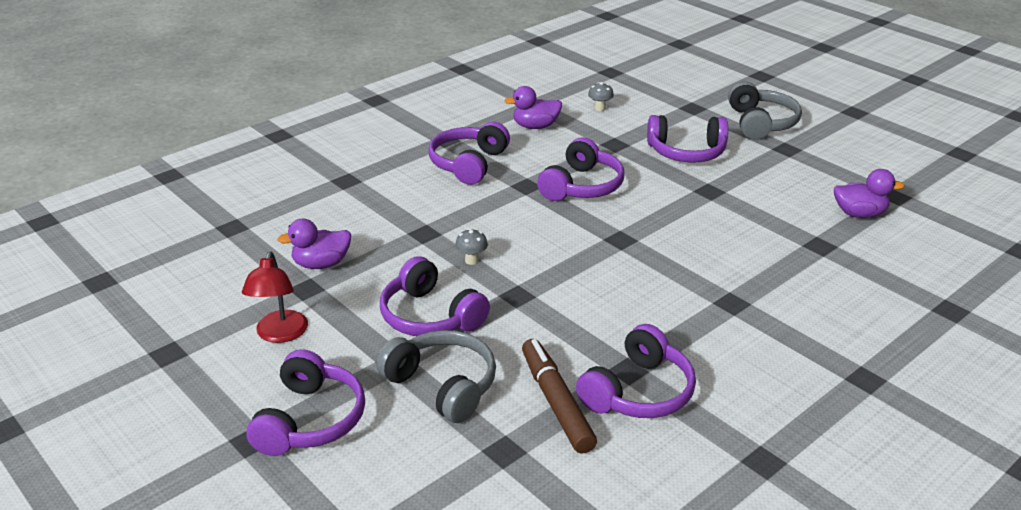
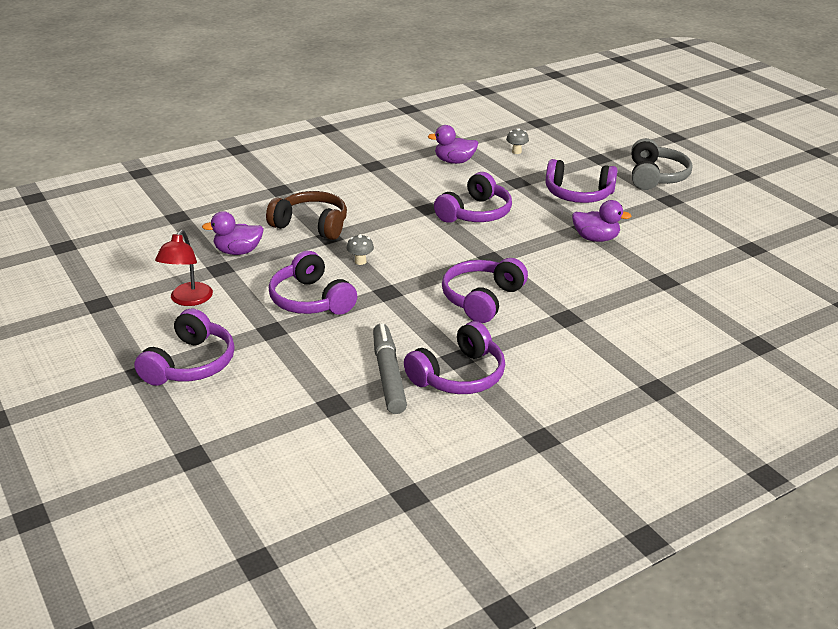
camera: 10 degrees right, 0 degrees up
grey headphones [376,330,496,423] -> none
purple headphones [428,122,510,185] -> purple headphones moved to [442,258,528,323]
brown marker [522,339,597,454] -> grey marker [373,323,407,414]
purple duck [834,169,905,218] -> purple duck moved to [572,200,632,242]
none -> brown headphones [266,191,347,240]

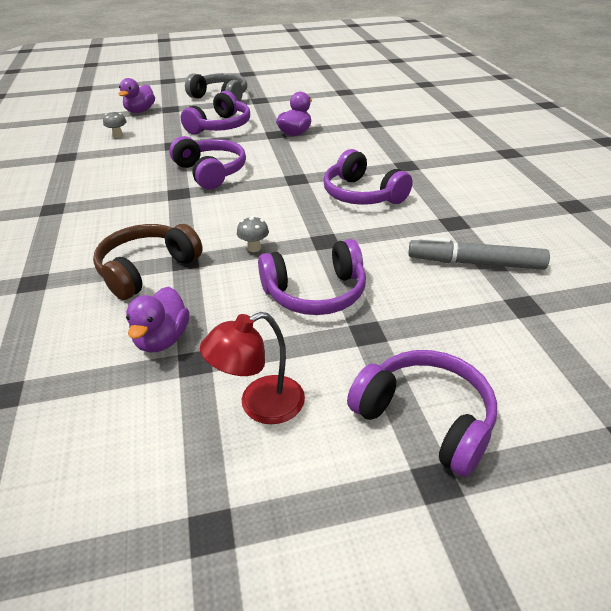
camera: 70 degrees left, 5 degrees up
red lamp [155,230,213,306] -> red lamp turned 120 degrees clockwise [200,312,305,424]
purple headphones [404,321,505,394] -> none
purple duck [427,125,478,164] -> purple duck moved to [119,78,155,113]

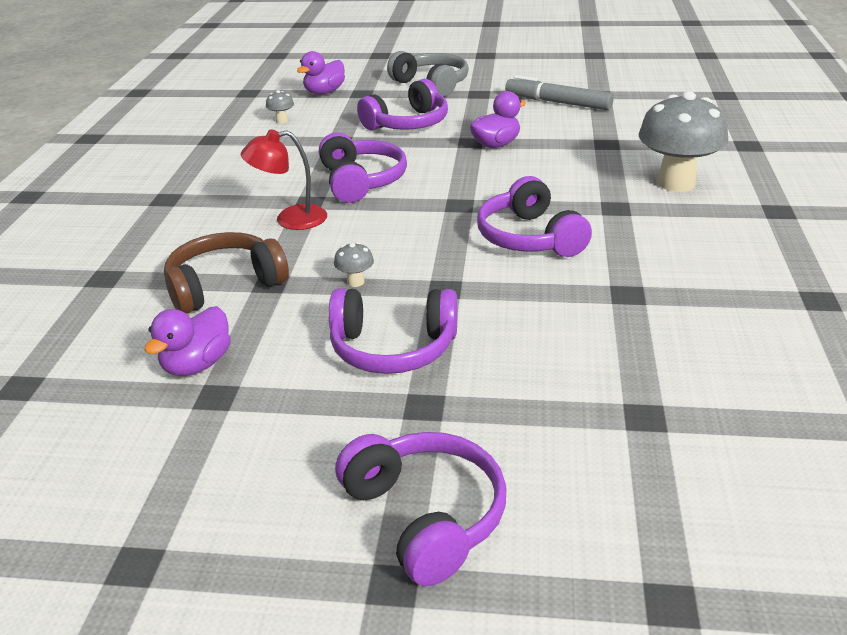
camera: 20 degrees right, 5 degrees down
red lamp [200,312,305,424] -> red lamp moved to [241,129,327,230]
grey marker [408,236,550,270] -> grey marker moved to [505,75,614,110]
none -> grey mushroom [638,91,728,192]

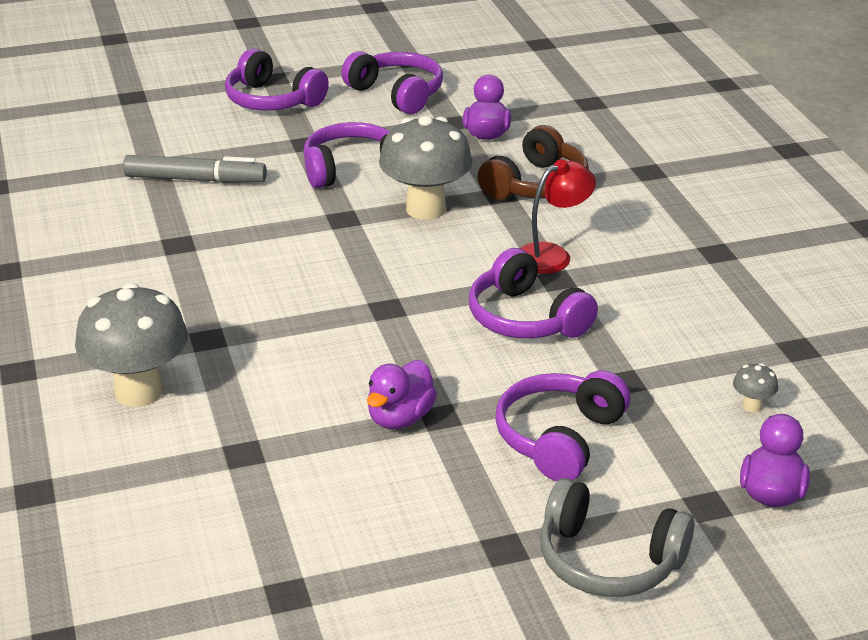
camera: 155 degrees right, 0 degrees up
grey mushroom [334,242,374,287] -> grey mushroom [379,116,473,220], size x2.49
purple headphones [477,176,592,257] -> purple headphones moved to [341,51,443,114]
grey marker [505,75,614,110] -> grey marker moved to [123,155,267,183]

